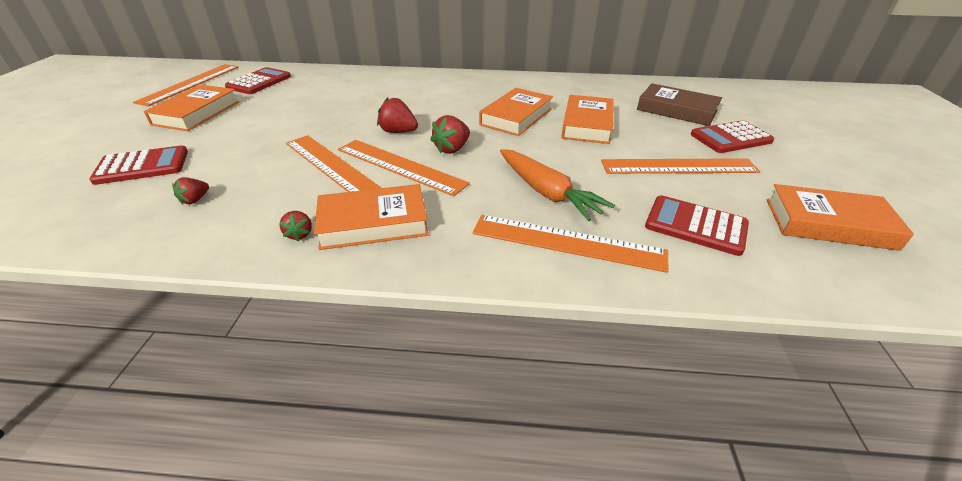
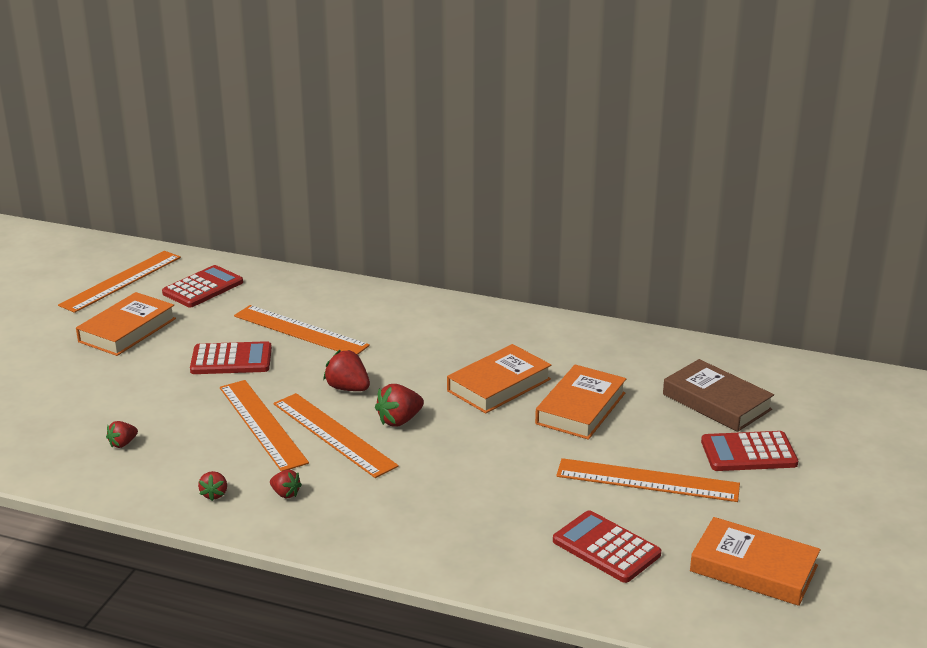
camera: 15 degrees right, 10 degrees down
red calculator [89,145,188,185] -> red calculator moved to [190,341,272,374]
orange book [314,184,429,250] -> red strawberry [270,470,302,498]
orange ruler [472,215,669,273] -> orange ruler moved to [234,305,370,355]
orange carrot [500,149,615,221] -> none

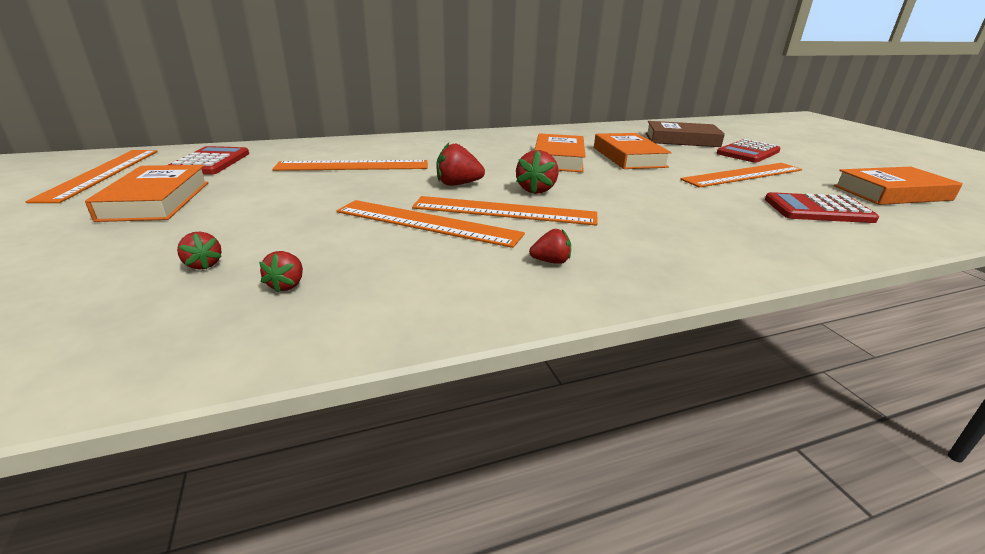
camera: 40 degrees left, 0 degrees up
red calculator [190,341,272,374] -> none
red strawberry [198,471,227,501] -> red strawberry moved to [177,232,222,270]

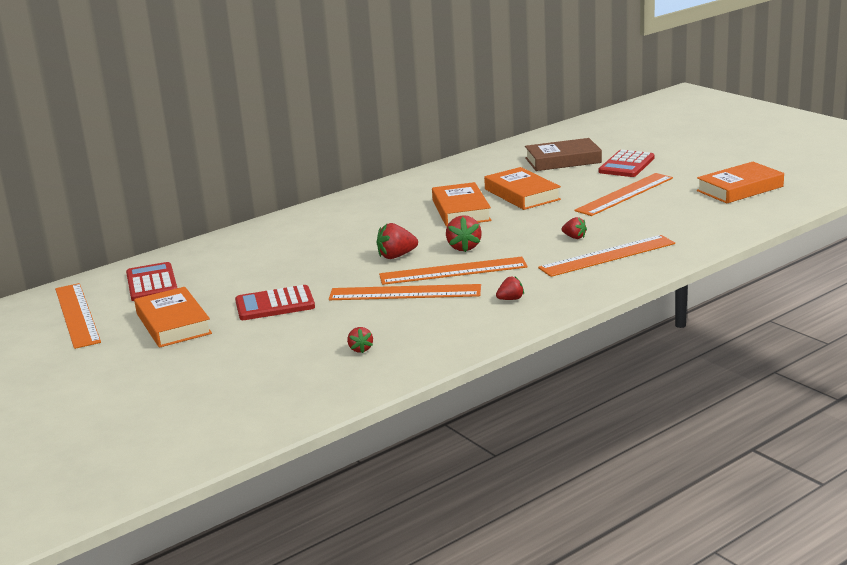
camera: 15 degrees left, 5 degrees down
red strawberry [177,232,222,270] -> red strawberry moved to [561,217,587,239]
orange ruler [272,160,428,171] -> orange ruler moved to [538,235,675,277]
red calculator [765,192,879,223] -> red calculator moved to [235,285,315,320]

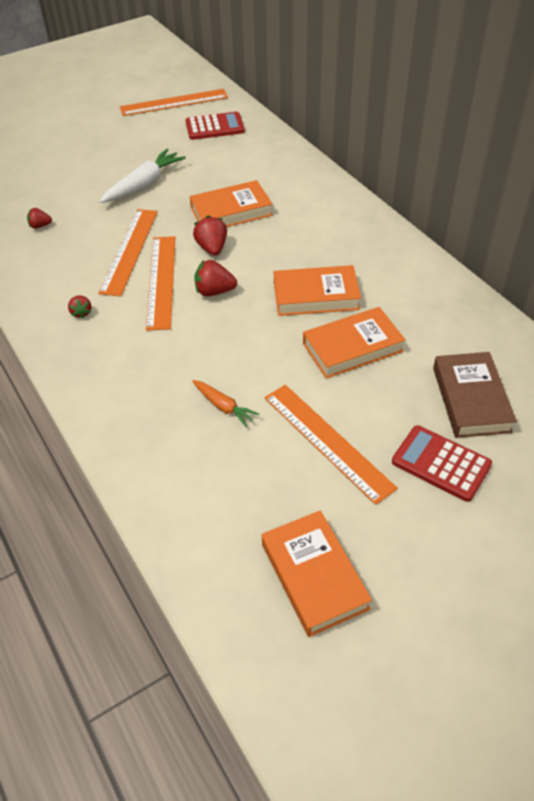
camera: 95 degrees right, 25 degrees up
orange book [134,287,212,348] -> orange book moved to [189,180,273,227]
red calculator [235,285,315,320] -> white carrot [99,149,186,203]
orange ruler [538,235,675,277] -> none
red strawberry [561,217,587,239] -> none
none -> orange carrot [192,380,259,427]

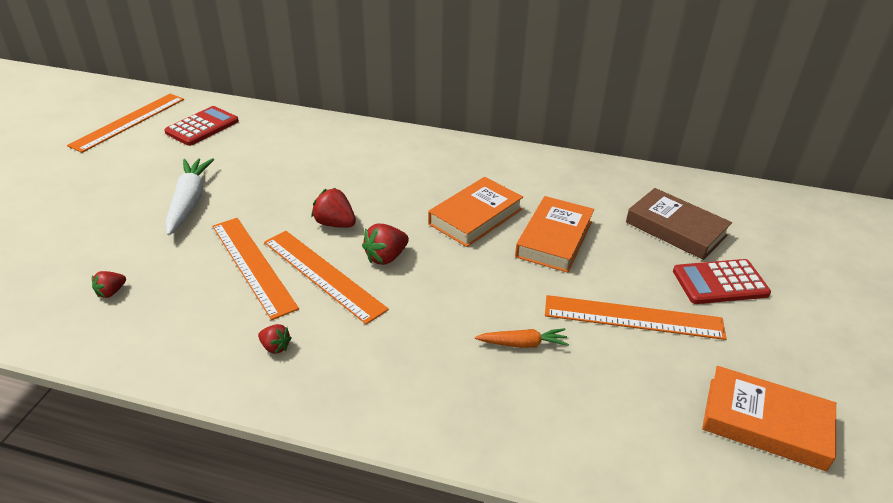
camera: 45 degrees left, 10 degrees down
orange book [189,180,273,227] -> none

